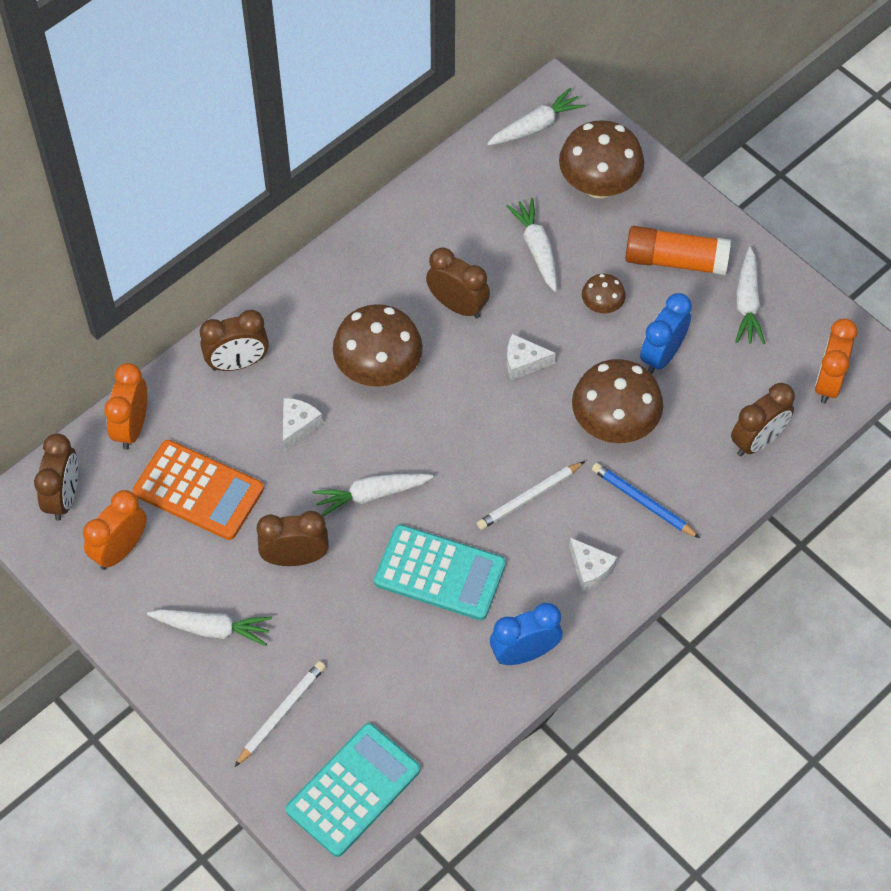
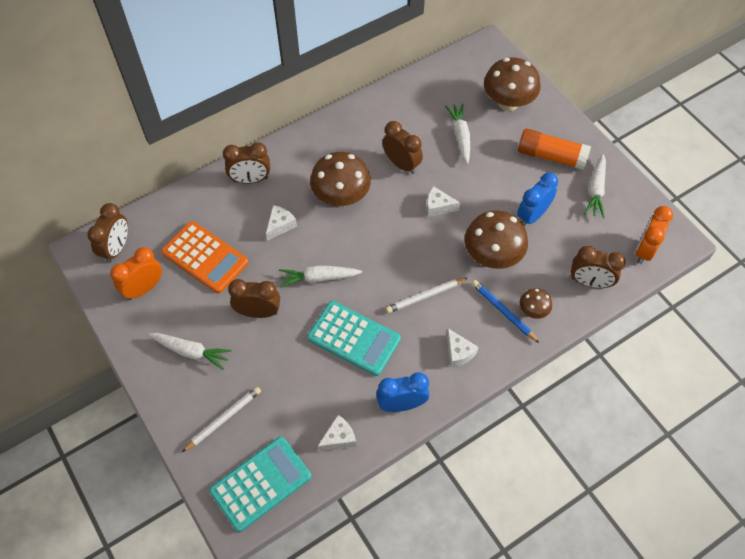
camera: 10 degrees right, 0 degrees up
orange clock [104,363,147,450] -> none
white carrot [487,88,586,145] -> none
brown mushroom [582,274,626,313] -> brown mushroom moved to [520,288,552,319]
brown clock [731,383,795,456] -> brown clock turned 45 degrees clockwise [571,246,626,288]
none -> white cheese [318,415,356,451]

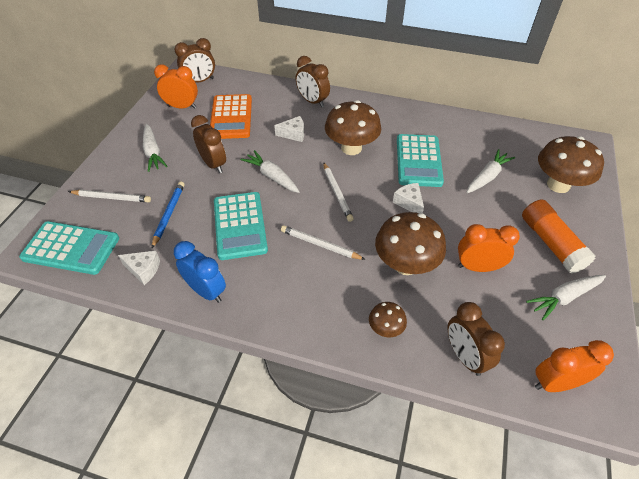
camera: 50 degrees right, 10 degrees down
brown clock [382,121,423,174] -> turquoise calculator [397,134,444,187]
white cheese [447,328,478,367] -> none
blue pencil [472,280,539,343] -> blue pencil moved to [152,182,185,248]
blue clock [517,173,558,226] -> orange clock [458,224,520,272]
none -> white pencil [323,162,354,222]

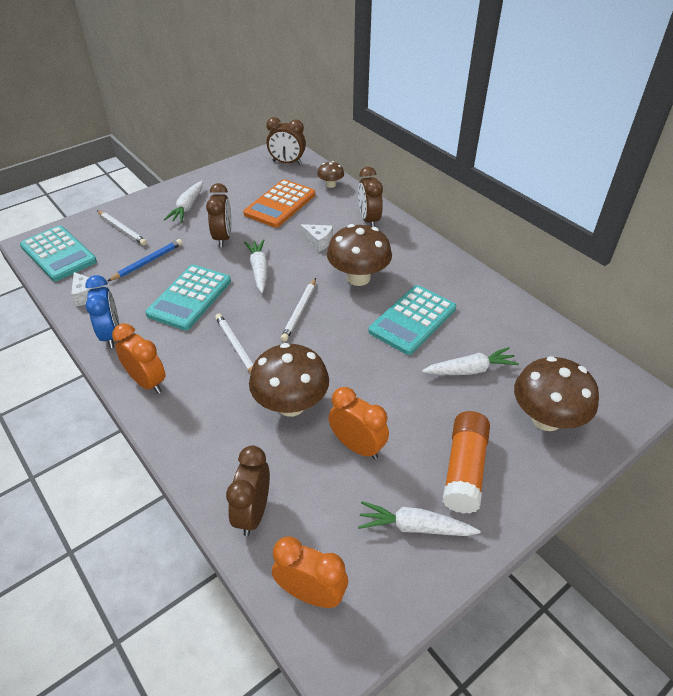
camera: 35 degrees right, 5 degrees down
orange clock [154,64,198,109] -> orange clock moved to [112,324,165,394]
brown mushroom [369,302,407,337] -> brown mushroom moved to [317,161,344,188]
white cheese [393,183,424,213] -> none

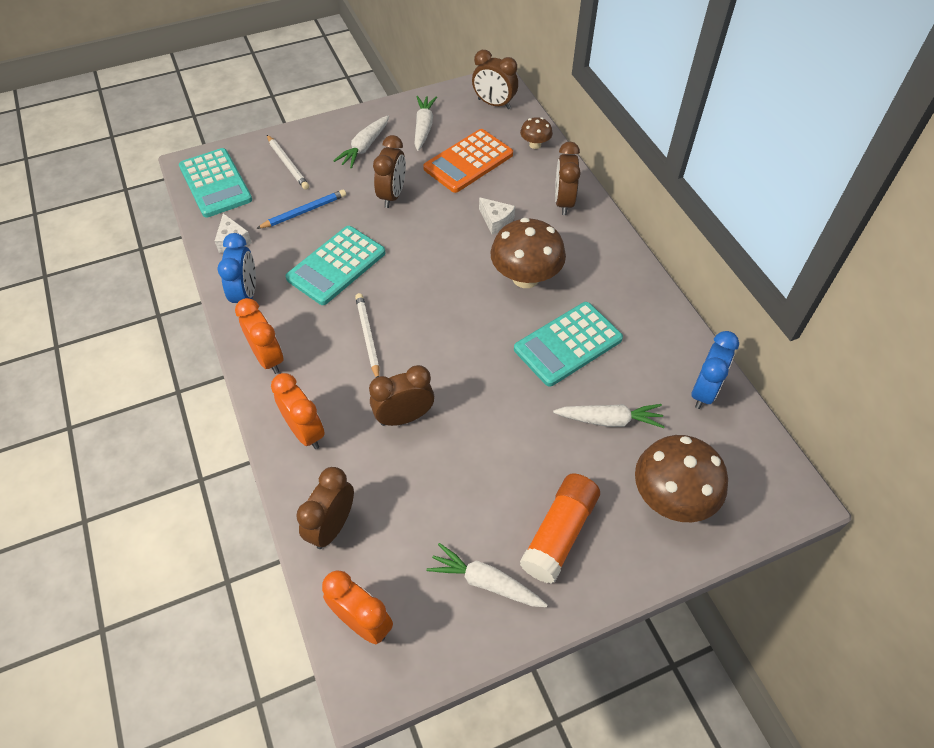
camera: 15 degrees right, 10 degrees up
white carrot [244,239,268,293] -> white carrot moved to [415,96,437,151]
brown mushroom [249,343,329,417] -> brown clock [369,365,434,426]
white pencil [281,278,316,342] -> none
orange clock [329,387,389,460] -> orange clock moved to [271,373,325,449]
none -> blue clock [691,331,739,409]

